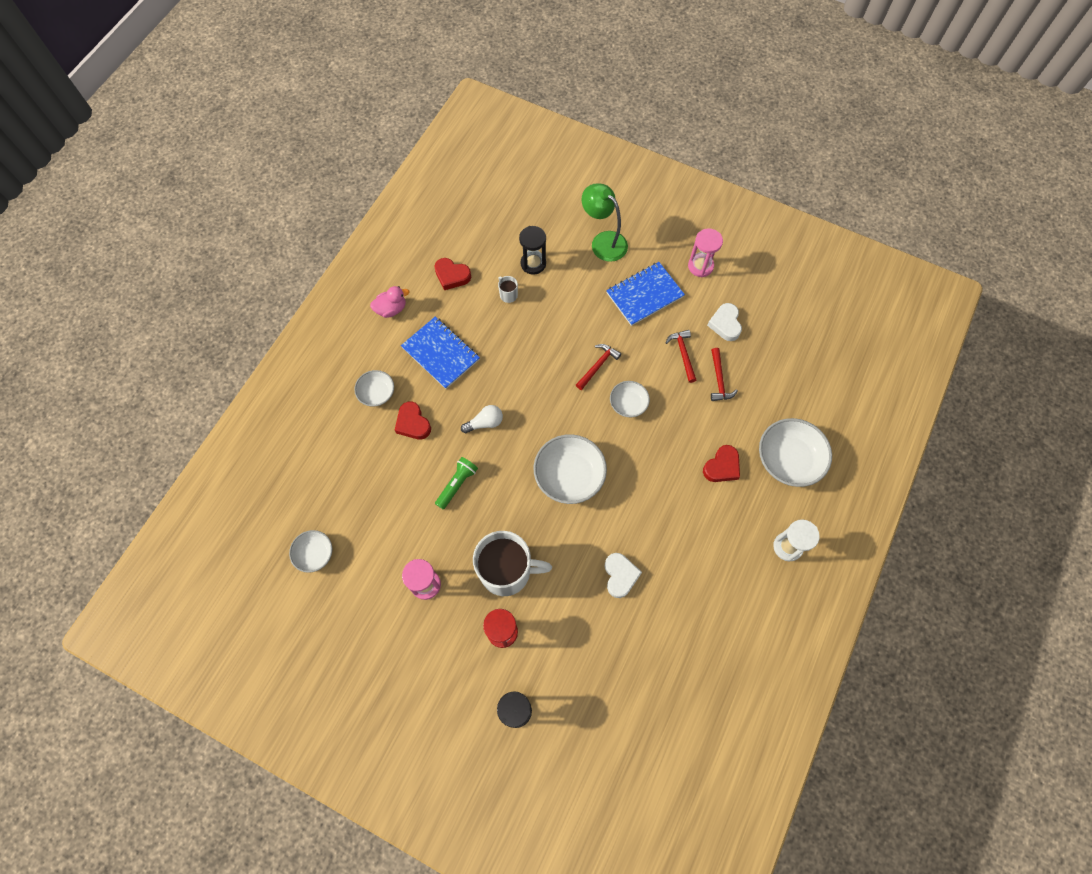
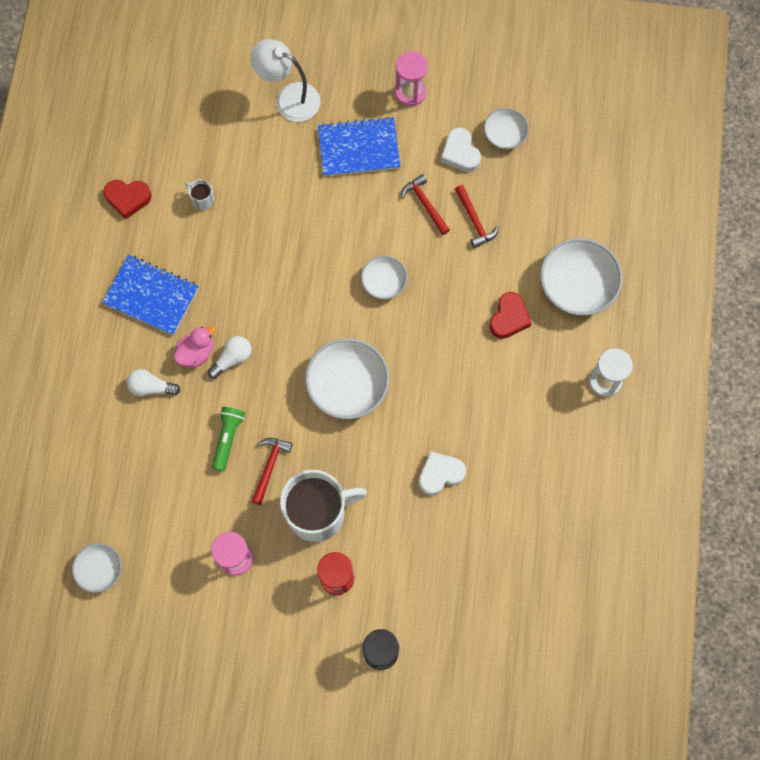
camera: 20 degrees left, 5 degrees up
white bowl [354,370,394,406] -> white bowl moved to [484,108,529,149]
pink duck [370,286,409,318] -> pink duck moved to [174,326,216,368]
red heart [395,402,431,440] -> white light bulb [127,369,180,396]
black hourglass [519,226,546,275] -> none
red hammer [576,344,621,390] -> red hammer moved to [251,438,293,505]
green lamp [582,183,628,262] -> white lamp [250,39,320,122]
white heart [605,553,642,598] -> white heart turned 90 degrees counterclockwise [419,452,466,495]
blue notebook [606,262,685,326] -> blue notebook turned 45 degrees clockwise [318,116,401,177]

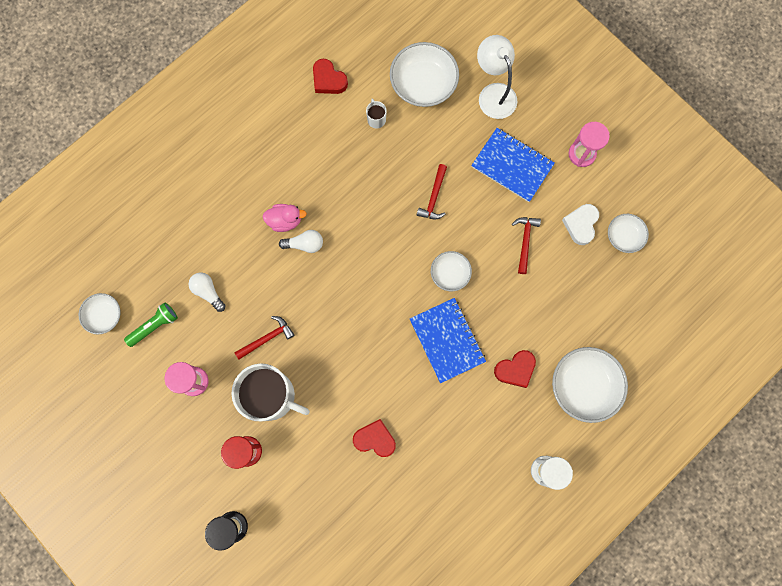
camera: 40 degrees right, 5 degrees up
blue notebook [102,255,199,335] -> blue notebook moved to [410,298,486,383]
white light bulb [127,369,180,396] -> white light bulb moved to [189,273,226,312]
green flashlight [212,407,245,471] -> green flashlight moved to [124,302,178,347]
white bowl [305,338,389,419] -> white bowl moved to [390,42,459,107]
white heart [419,452,466,495] -> red heart [353,419,396,457]
red hammer [455,185,499,248] -> red hammer moved to [417,164,447,220]

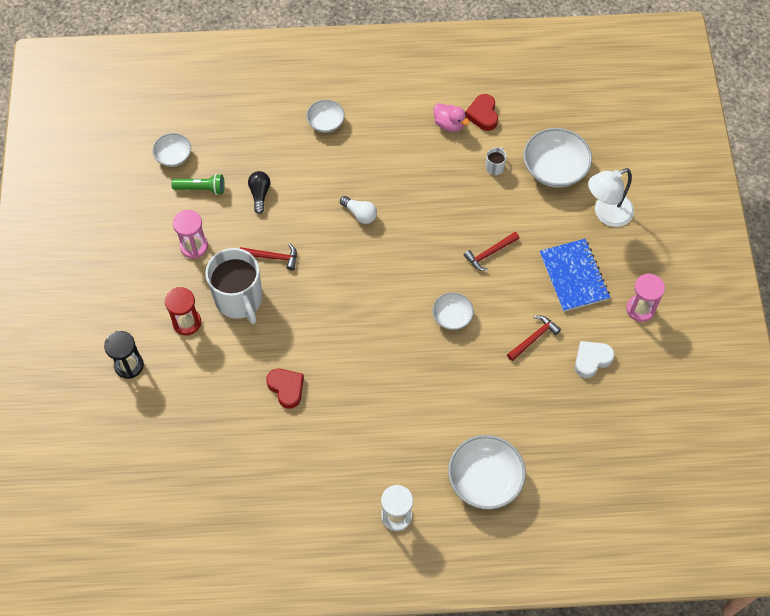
camera: 40 degrees right, 15 degrees down
white light bulb [189,273,226,312] -> black light bulb [248,171,270,214]
pink duck [262,204,307,232] -> pink duck moved to [434,103,470,132]
blue notebook [410,298,486,383] -> none
white lamp [477,35,517,119] -> white lamp turned 135 degrees counterclockwise [588,168,634,227]
red heart [494,350,536,388] -> none
white bowl [608,214,649,253] -> white bowl moved to [306,100,345,133]

